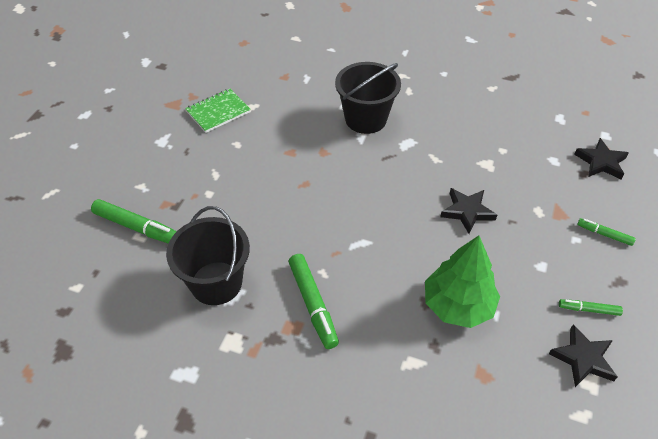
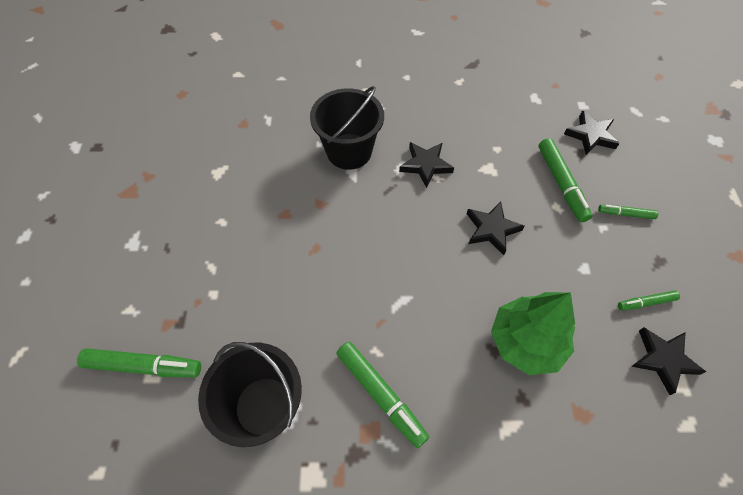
camera: 20 degrees left, 10 degrees up
green notebook [185,89,251,133] -> none
none -> black star [399,142,454,188]
none -> green marker [538,138,593,222]

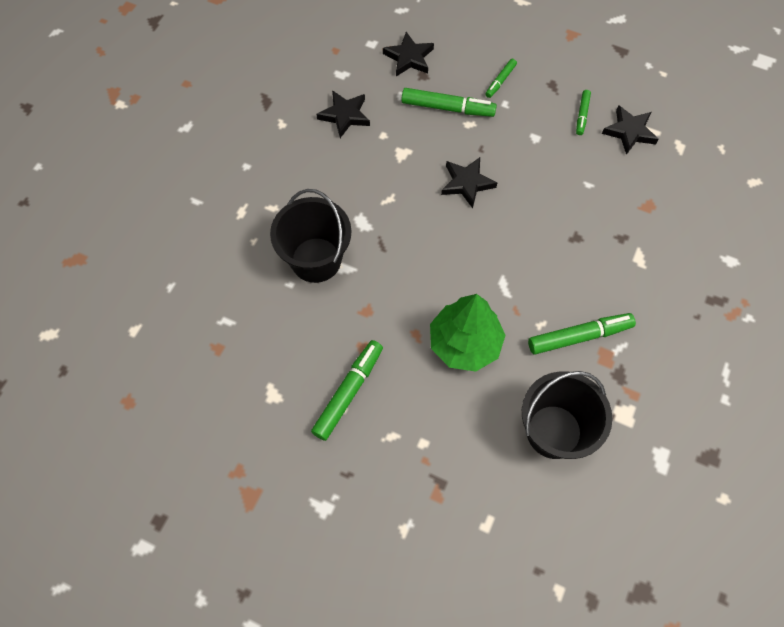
camera: 65 degrees left, 5 degrees up
green marker [77,348,201,377] -> green marker moved to [311,340,383,441]
black star [399,142,454,188] -> black star moved to [316,90,370,138]
green tree [491,292,575,375] -> green tree moved to [430,294,506,372]

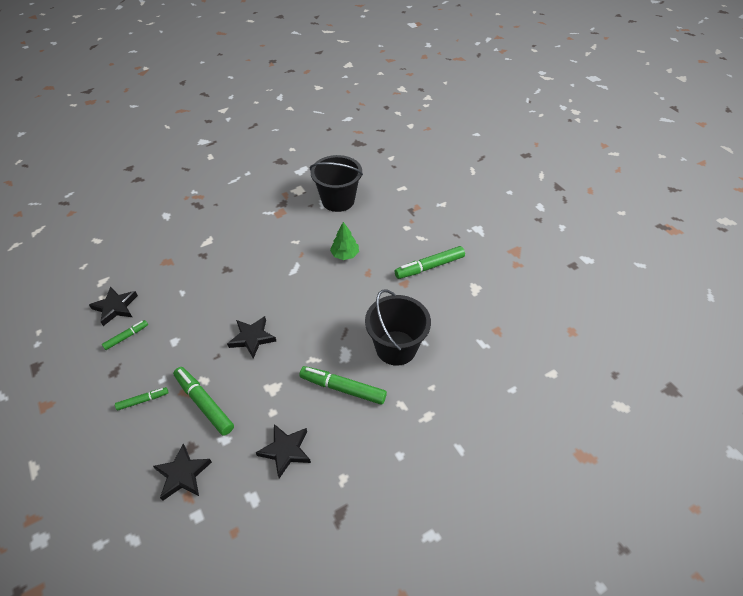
camera: 145 degrees left, 15 degrees down
green tree [430,294,506,372] -> green tree [330,222,359,260], size x0.58
green marker [528,313,636,355] -> green marker moved to [300,366,387,405]

